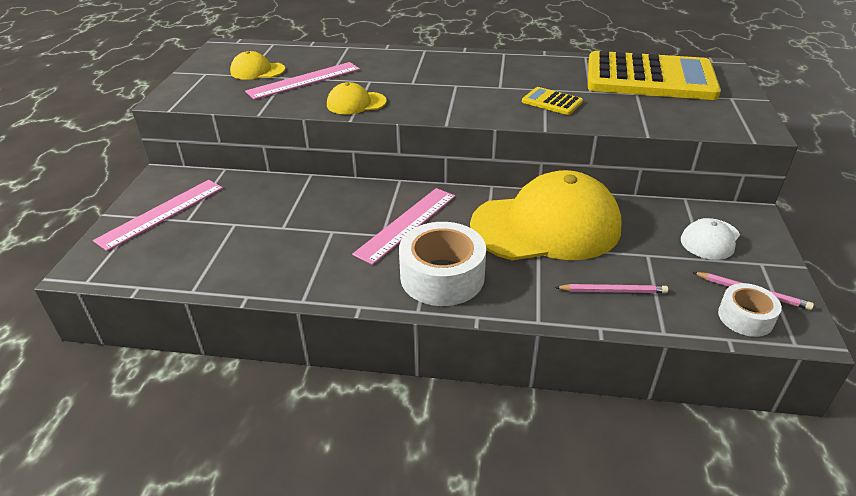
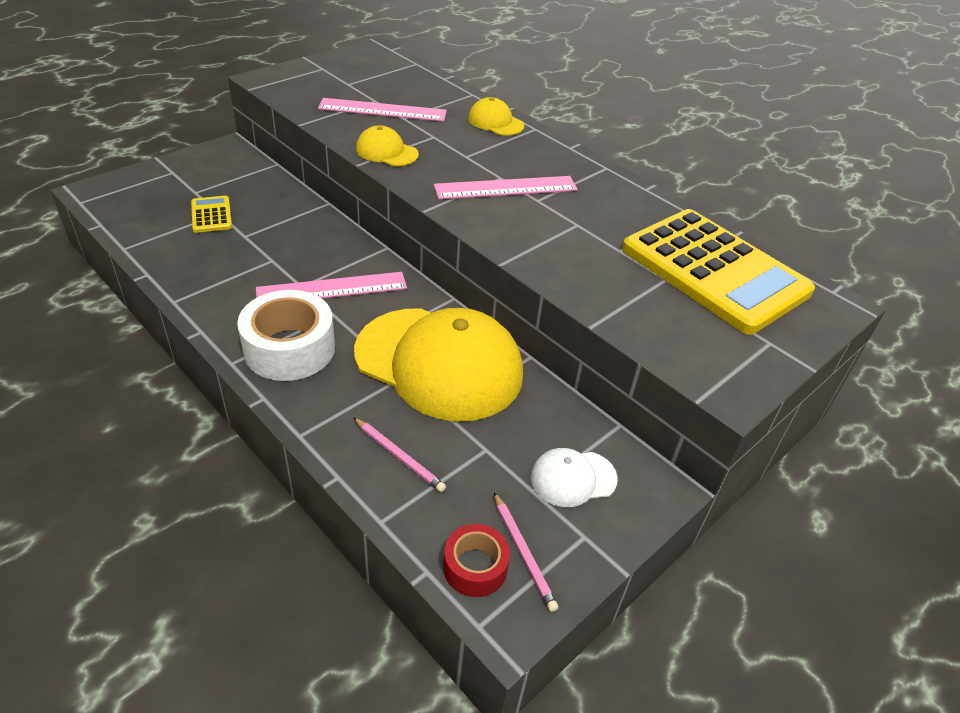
camera: 35 degrees right, 5 degrees up
pink ruler [93,180,223,251] -> pink ruler moved to [434,176,578,199]
yellow cap [230,51,285,80] -> yellow cap moved to [468,97,524,136]
yellow calculator [522,87,583,115] -> yellow calculator moved to [191,196,232,233]
white tape [718,283,782,337] -> red tape [443,524,510,597]

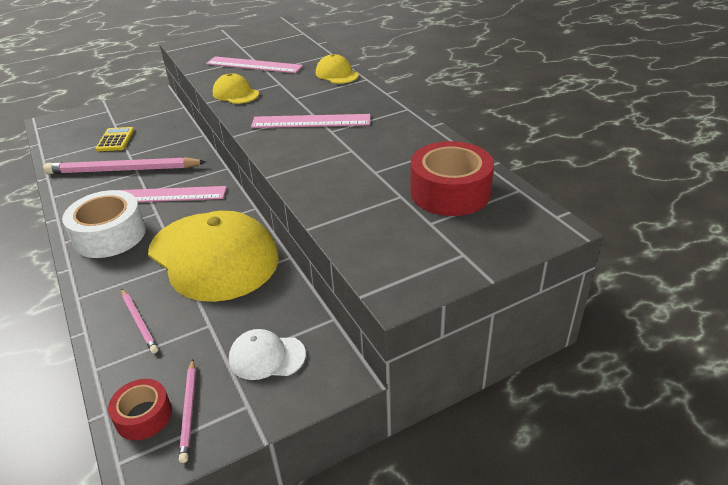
camera: 20 degrees right, 5 degrees down
yellow calculator [622,209,815,334] -> red tape [410,141,494,216]
none -> pink pencil [43,157,206,174]

